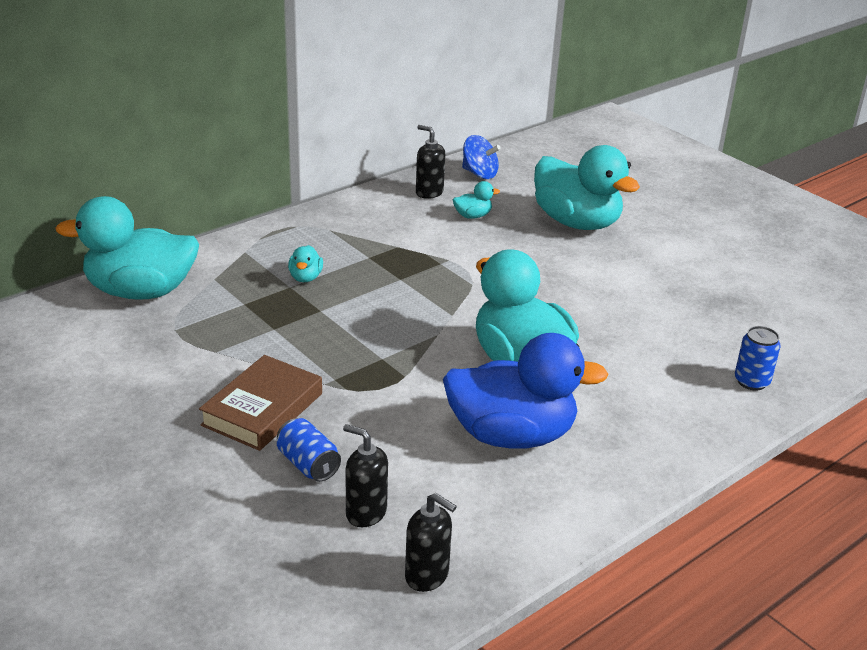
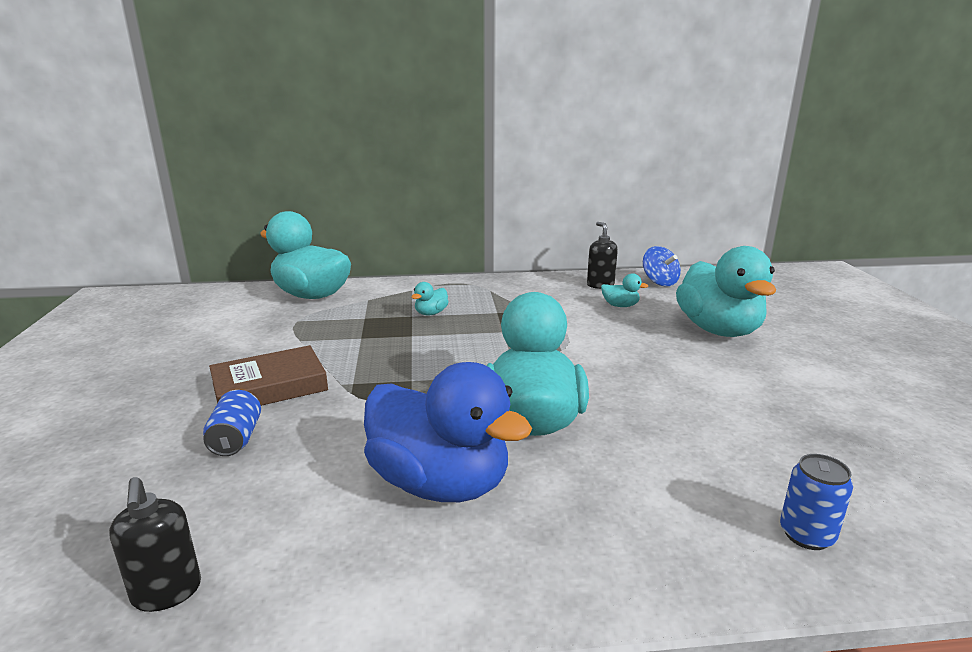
camera: 35 degrees right, 10 degrees down
black soap dispenser [343,424,388,527] -> none

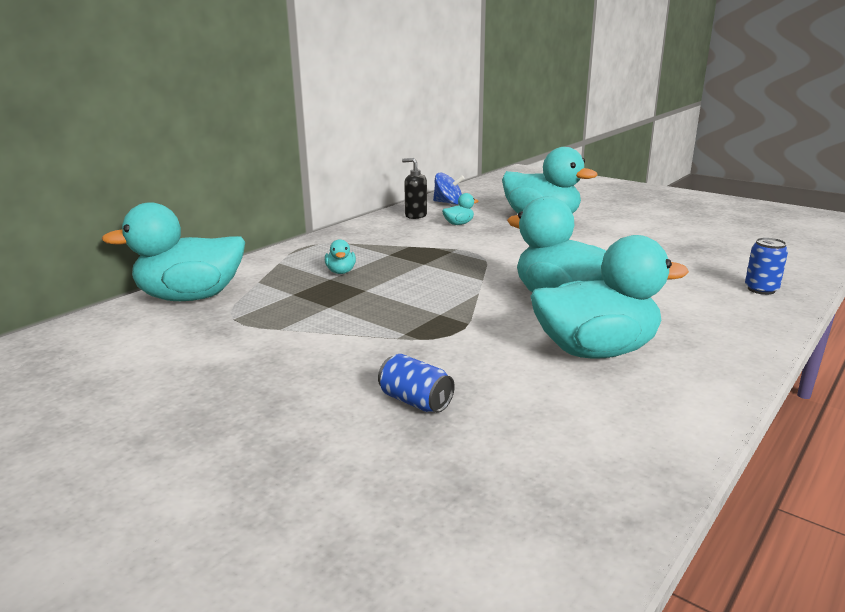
camera: 45 degrees left, 0 degrees up
black soap dispenser [109,477,201,612] -> none
brown book [209,345,328,406] -> none
blue duck [364,362,532,502] -> turquoise duck [530,235,689,359]

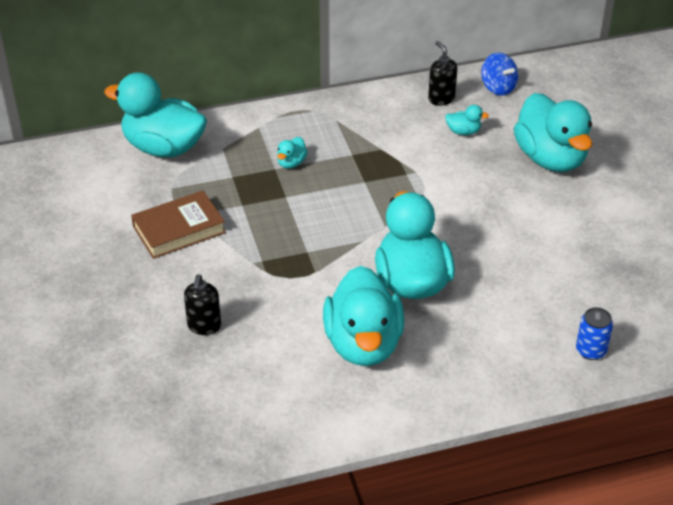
camera: 35 degrees right, 20 degrees up
blue can [378,354,455,413] -> black soap dispenser [184,274,221,335]
turquoise duck [530,235,689,359] -> turquoise duck turned 60 degrees clockwise [323,266,404,366]
none -> brown book [131,190,226,259]

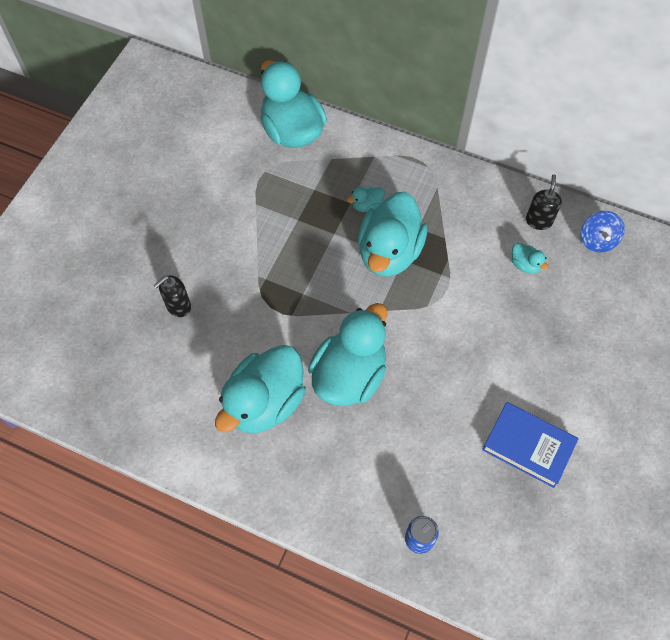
camera: 40 degrees right, 20 degrees up
brown book [131,190,226,259] -> none
turquoise duck [514,93,592,172] -> turquoise duck moved to [358,192,427,277]
none -> blue book [482,402,578,488]

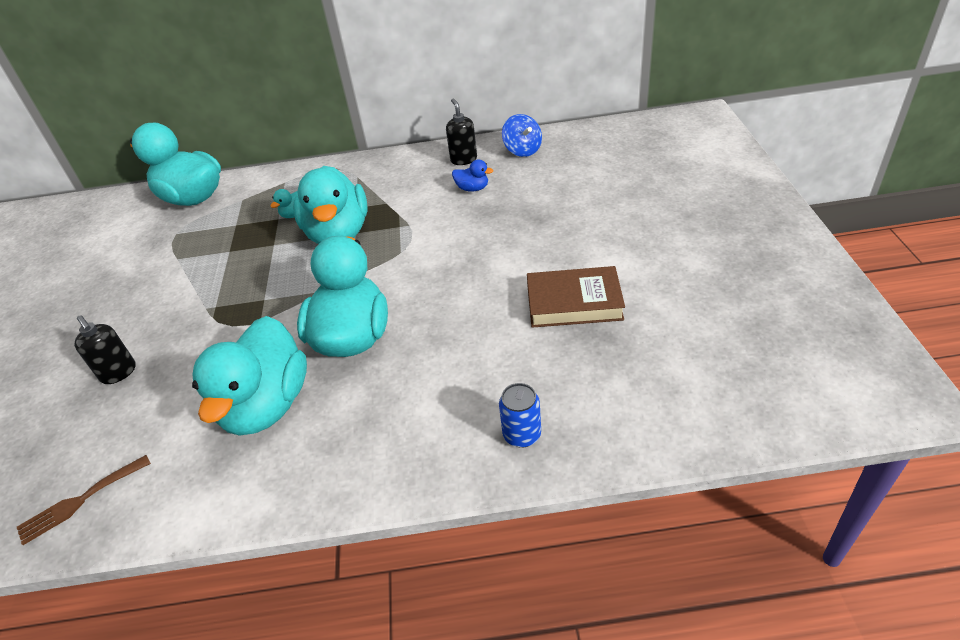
camera: 25 degrees left, 20 degrees down
black soap dispenser [153,275,191,317] -> black soap dispenser turned 60 degrees counterclockwise [74,315,136,384]
blue book [482,402,578,488] -> brown book [527,266,625,328]
turquoise duck [512,243,548,274] -> blue duck [452,159,493,192]
none -> brown fork [17,455,151,545]

